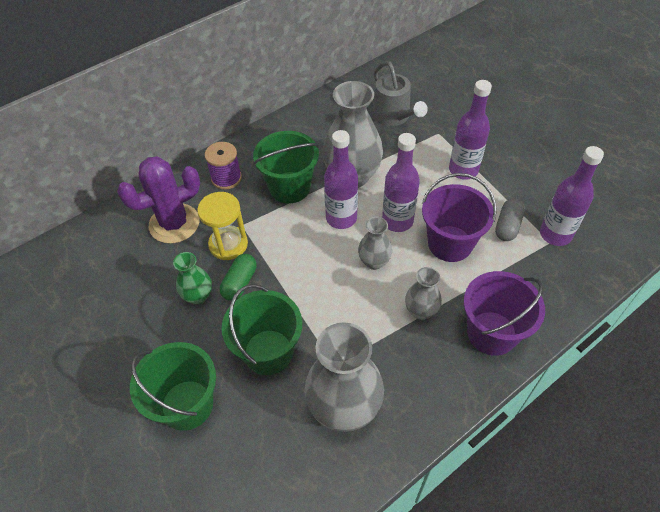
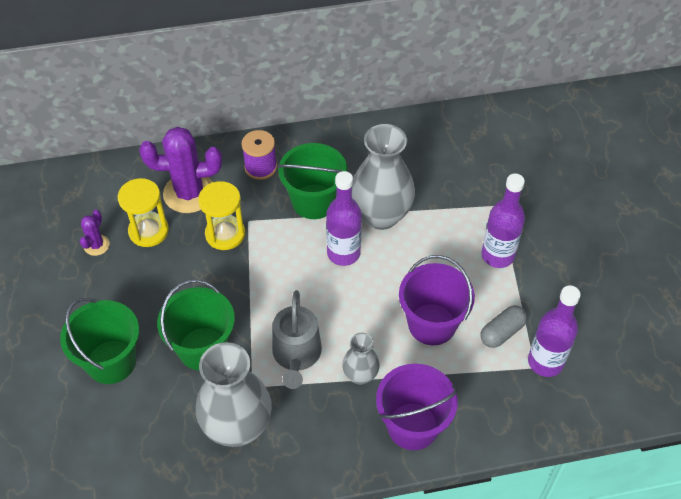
camera: 25 degrees right, 0 degrees up
green vase [173,252,212,304] -> none
green capsule [220,254,257,301] -> none
grey vase [358,217,392,270] -> none
grey watering can [372,61,428,126] -> grey watering can moved to [272,290,322,389]
purple bottle [382,133,420,232] -> none
none -> purple cactus [80,210,110,256]
none -> yellow hourglass [118,178,169,247]

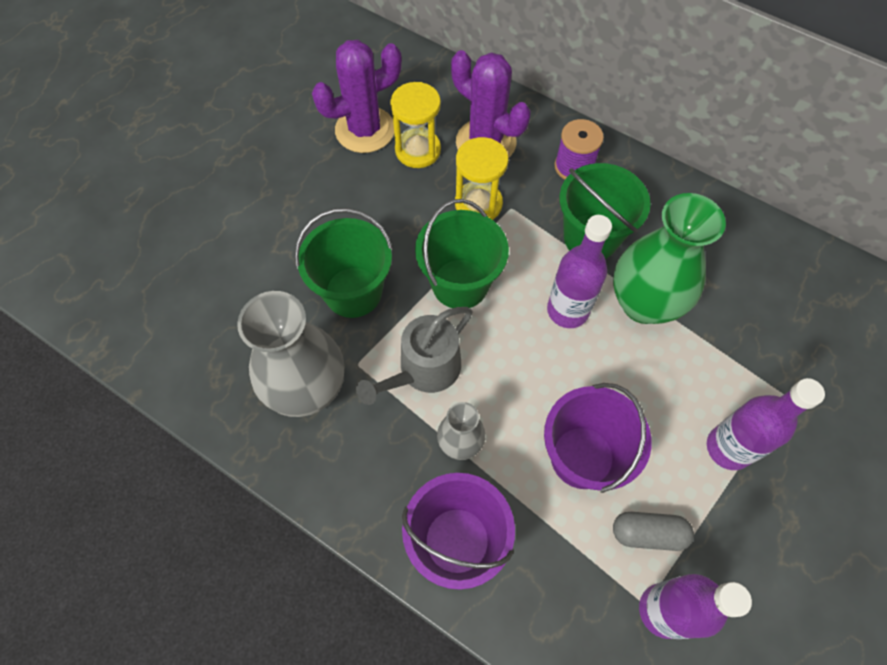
camera: 45 degrees right, 10 degrees up
green bucket [60,298,139,384] -> green bucket moved to [415,199,509,308]
purple cactus [80,210,110,256] -> purple cactus [312,40,402,153], size x2.09
grey vase [352,124,415,230] -> green vase [613,193,726,324]

